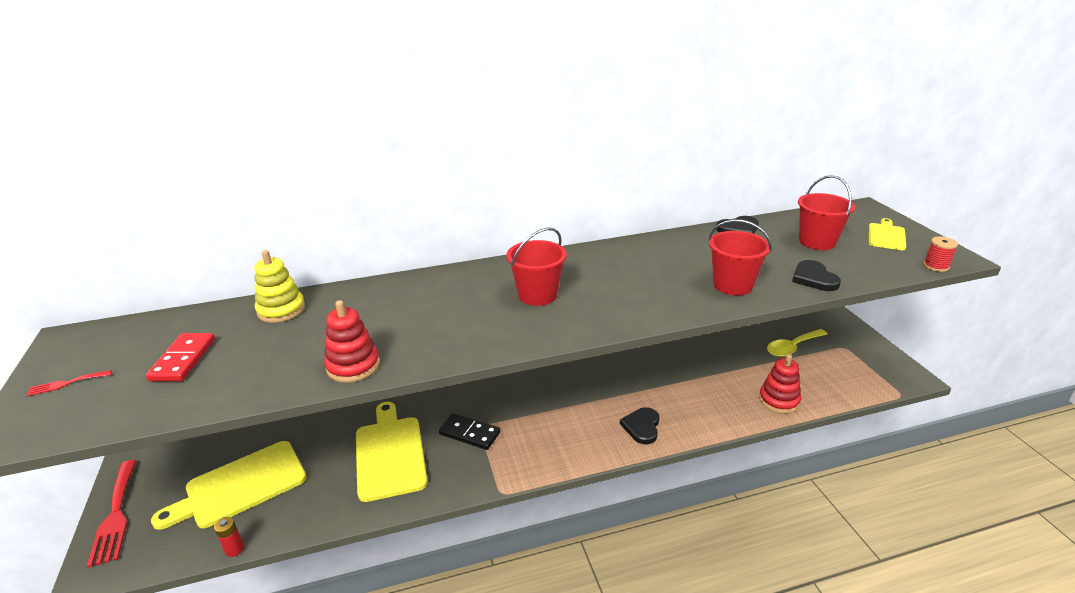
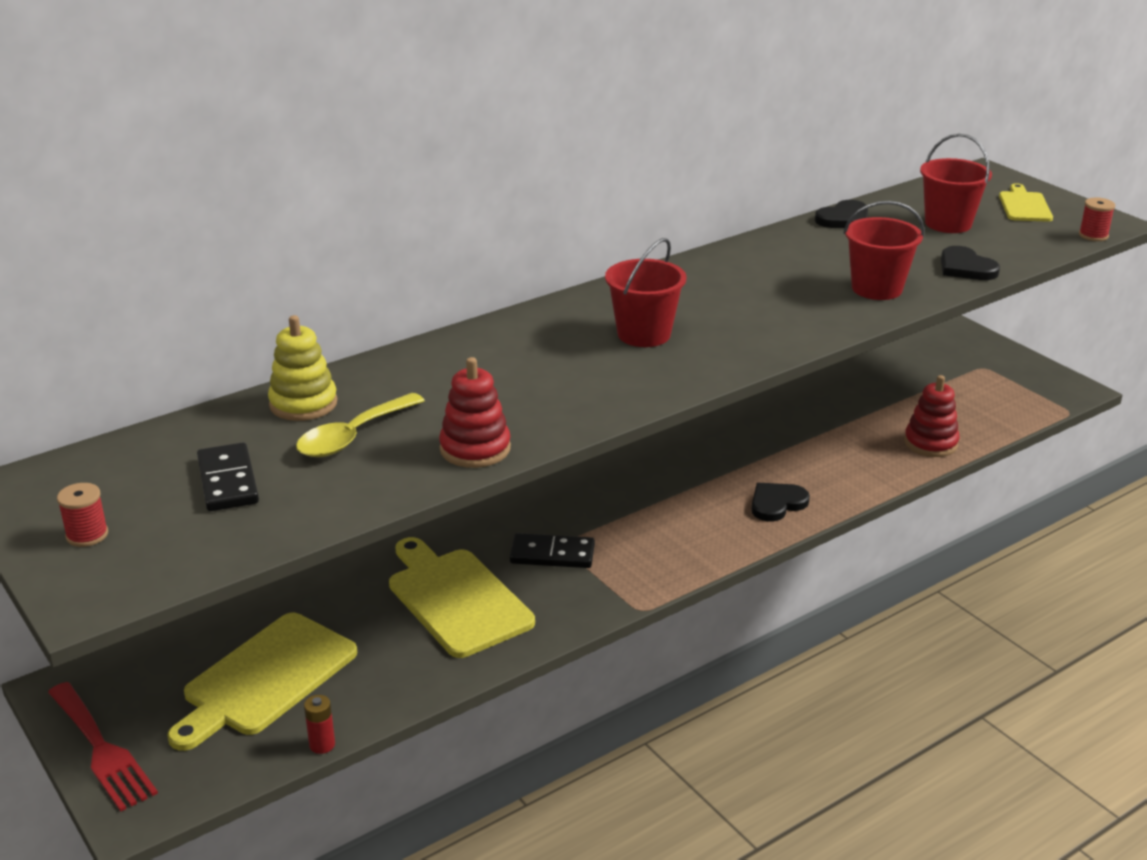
camera: 20 degrees left, 0 degrees up
red fork [27,370,112,396] -> red spool [57,483,108,547]
red domino [146,333,215,381] -> black domino [197,442,259,511]
black heart [620,407,659,444] -> black heart turned 60 degrees clockwise [751,483,810,521]
yellow spoon [767,329,827,357] -> yellow spoon moved to [296,393,425,457]

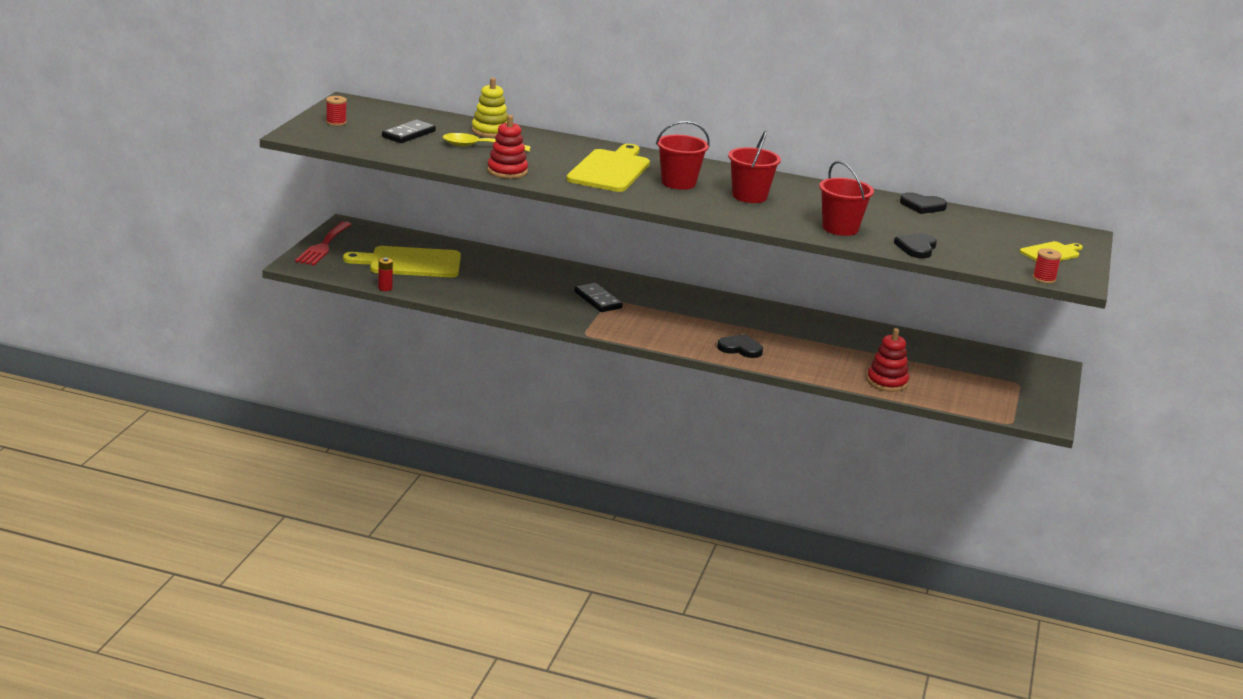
camera: 50 degrees right, 5 degrees down
yellow cutting board [389,537,535,658] -> yellow cutting board moved to [566,144,650,192]
red bucket [920,134,992,233] -> red bucket moved to [728,131,781,203]

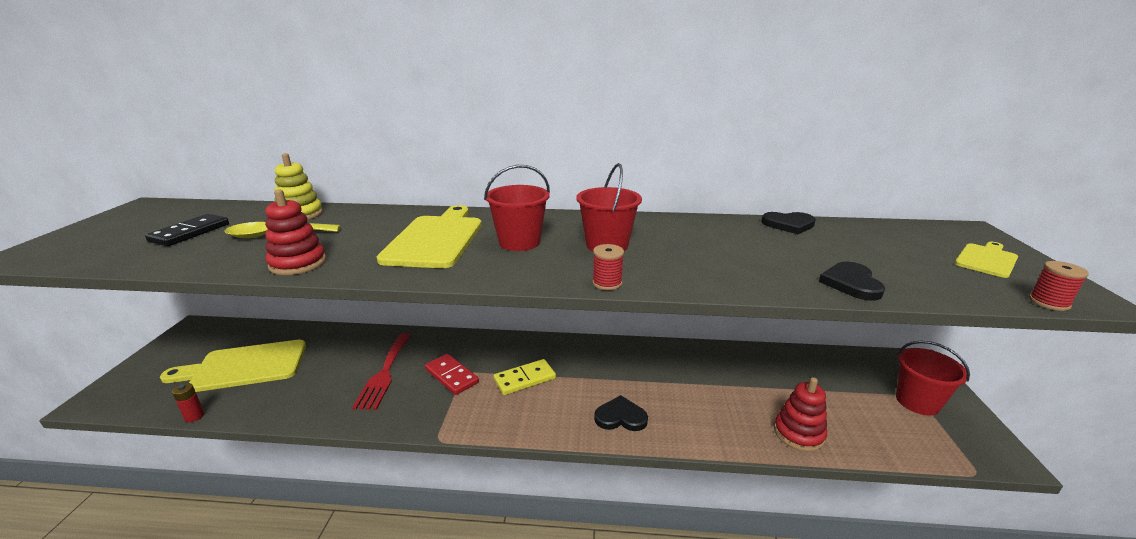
camera: 10 degrees left, 0 degrees up
red fork [295,221,352,265] -> red fork moved to [352,333,411,410]
red spool [326,96,347,126] -> red spool moved to [592,244,624,290]
black domino [574,283,623,312] -> red domino [425,354,479,395]
red bucket [819,161,874,236] -> red bucket moved to [896,341,970,415]
none -> yellow domino [494,359,556,395]

